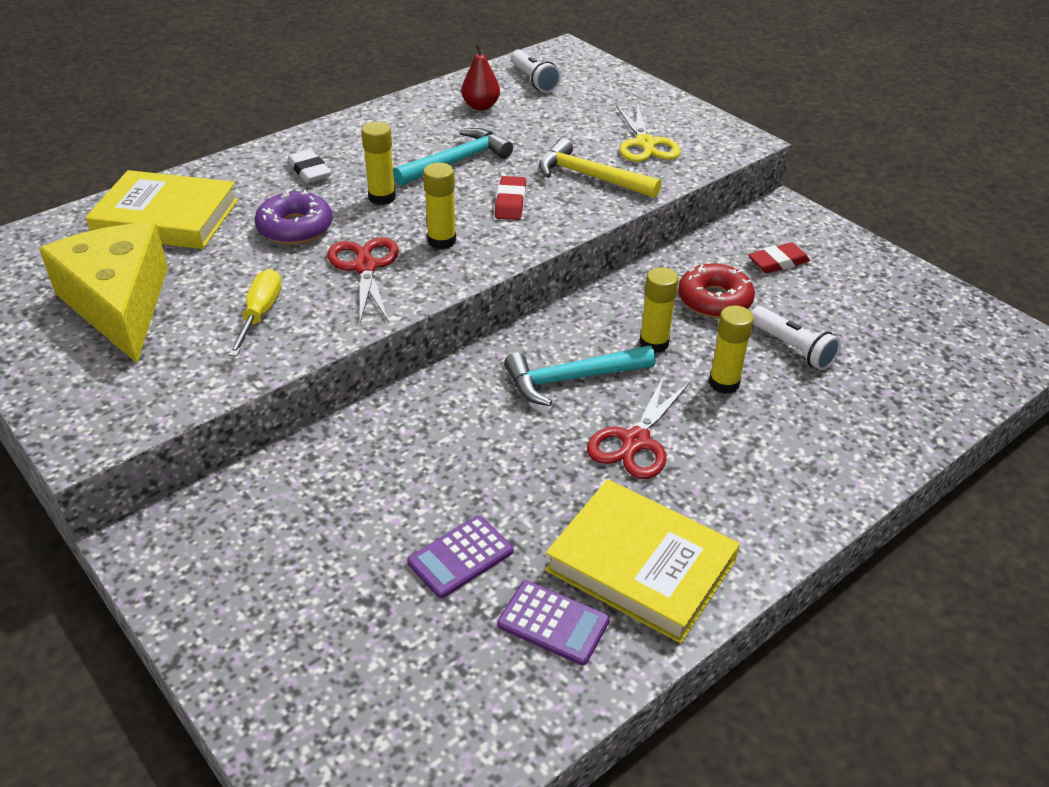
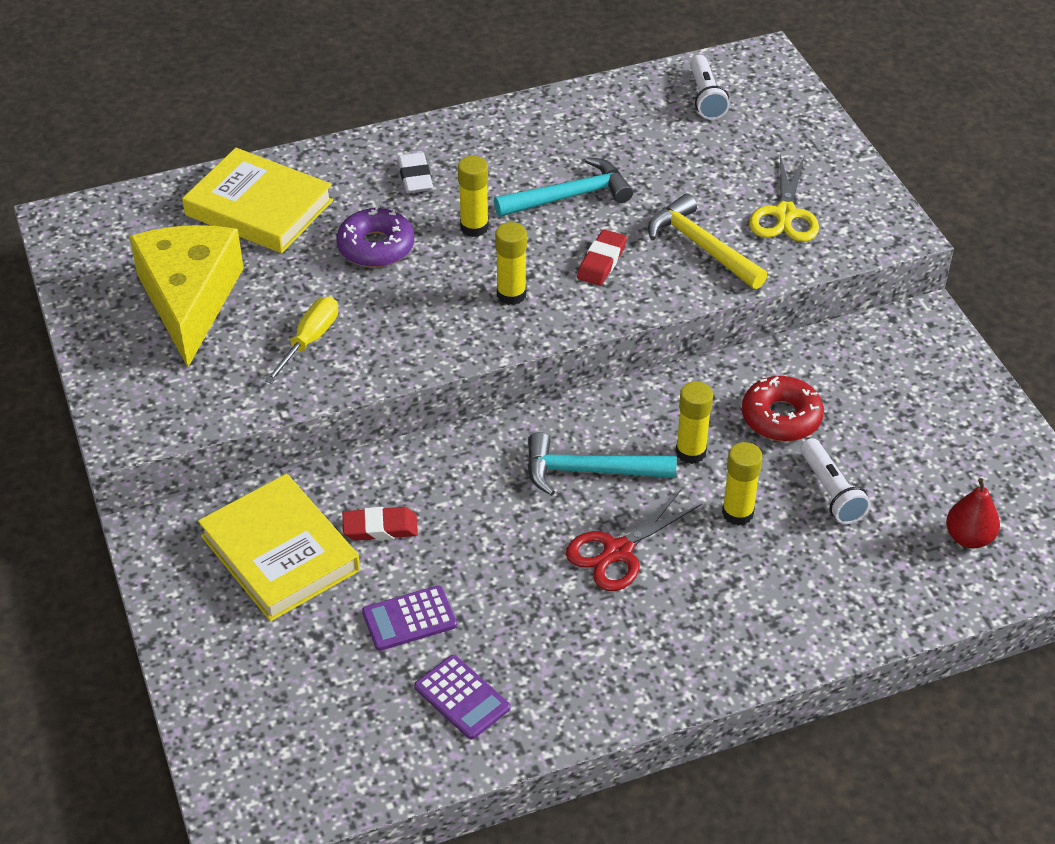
camera: 20 degrees right, 5 degrees up
red scissors [327,237,399,323] -> none
red pear [461,44,500,111] -> red pear moved to [946,478,1000,548]
yellow book [545,479,740,643] -> yellow book moved to [198,474,360,621]
red eraser [748,242,810,273] -> red eraser moved to [342,507,418,541]

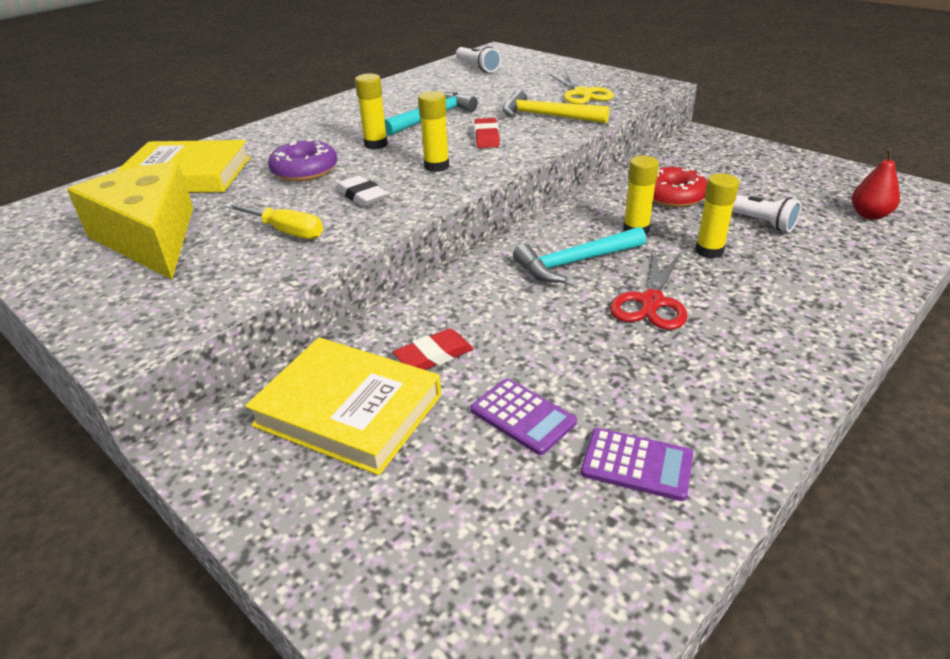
camera: 25 degrees left, 10 degrees down
yellow screwdriver [265,297,338,384] -> yellow screwdriver turned 120 degrees clockwise [225,203,323,239]
purple calculator [362,585,457,651] -> purple calculator turned 90 degrees counterclockwise [470,378,577,455]
white eraser [398,152,433,193] -> white eraser moved to [336,175,387,207]

